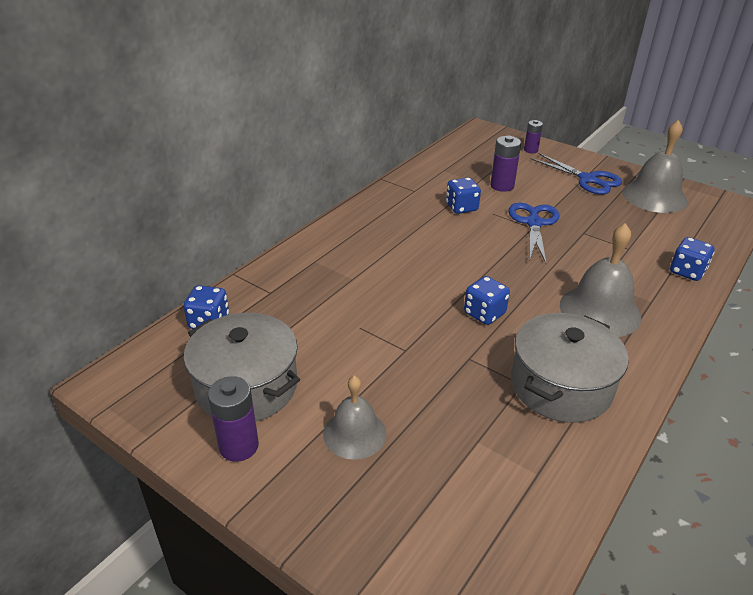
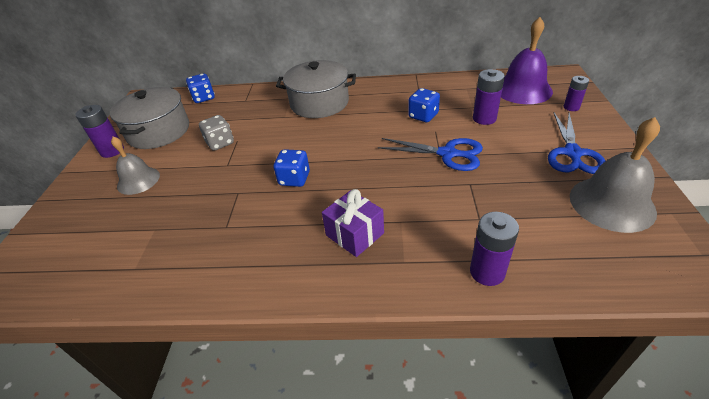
camera: 60 degrees right, 5 degrees up
blue scissors [508,203,560,263] -> blue scissors turned 45 degrees clockwise [378,138,483,171]
grey pot [511,313,629,423] -> grey pot moved to [276,60,356,118]
grey bell [560,223,641,337] -> purple gift [322,189,384,257]
blue dice [670,237,714,281] -> purple battery [470,212,519,286]
none -> grey dice [199,115,234,151]
none -> purple bell [501,17,553,104]

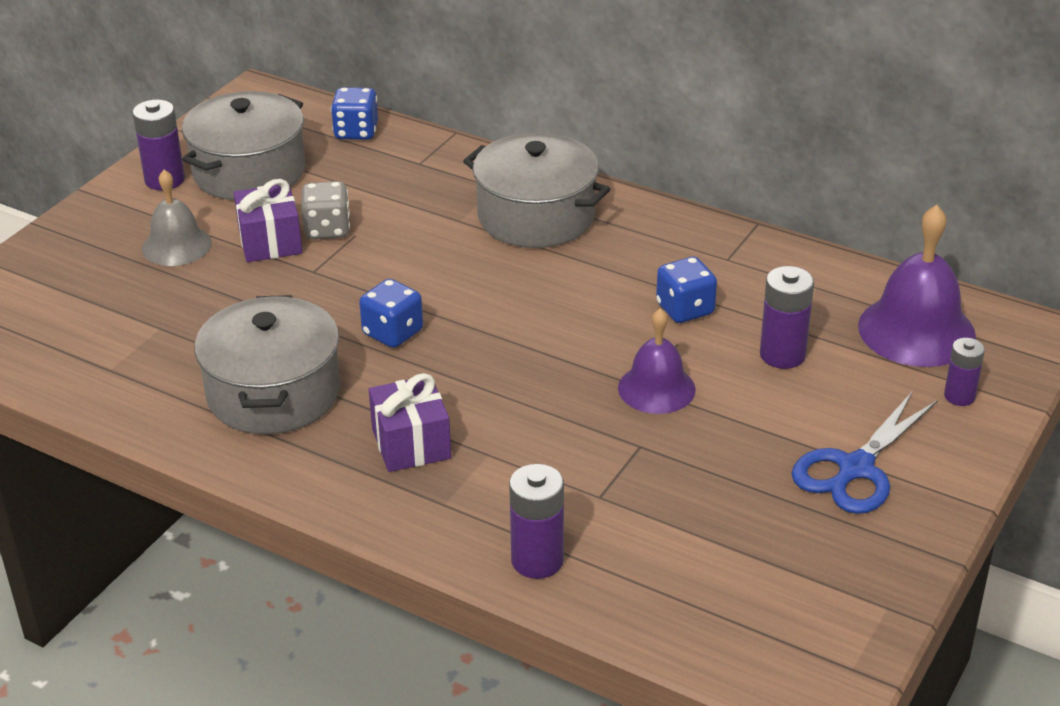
camera: 25 degrees right, 5 degrees down
blue scissors [378,138,483,171] -> purple bell [618,308,696,414]
grey bell [570,117,660,233] -> none
none -> grey pot [194,295,340,434]
none -> purple gift [234,179,302,262]

